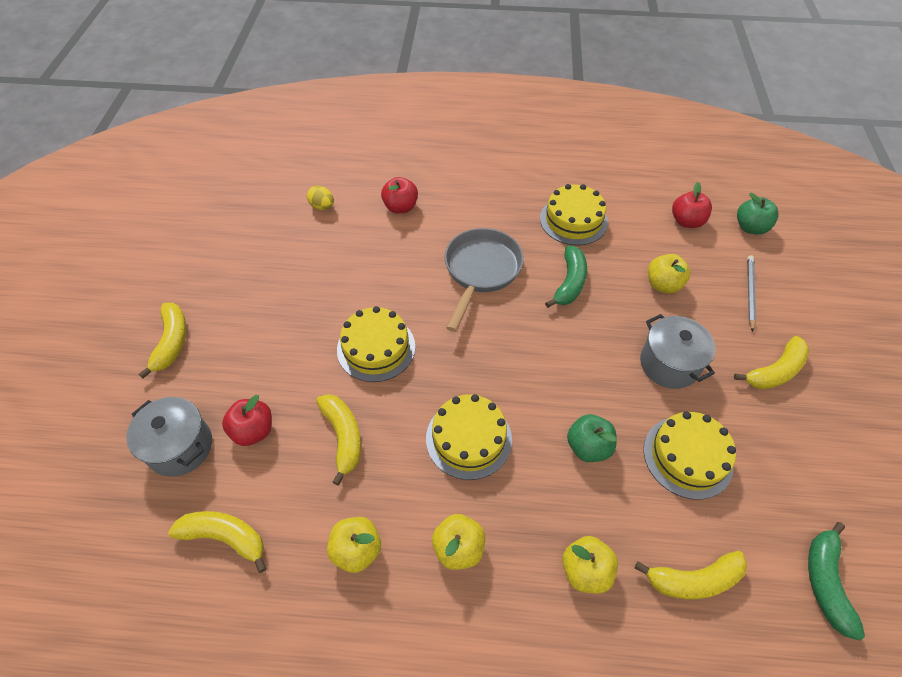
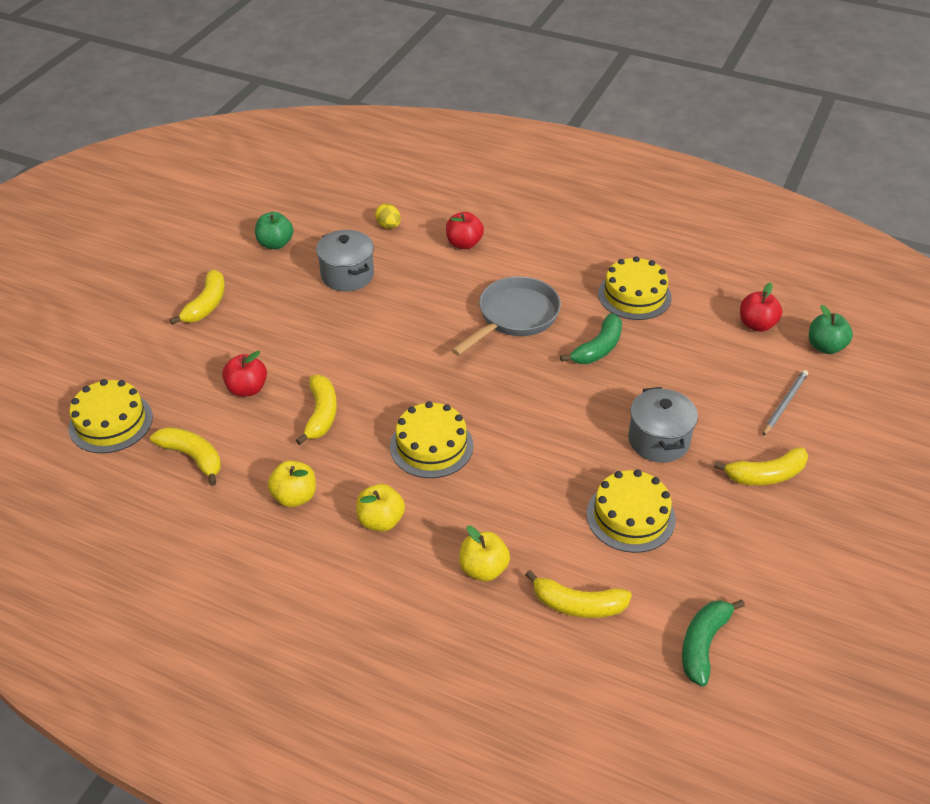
camera: 20 degrees right, 10 degrees down
grey pot [126,397,212,477] -> grey pot moved to [316,230,374,292]
yellow cake [337,306,415,382] -> yellow cake moved to [68,379,153,453]
green apple [567,414,617,462] -> green apple moved to [255,212,293,249]
yellow apple [648,254,691,293] -> none

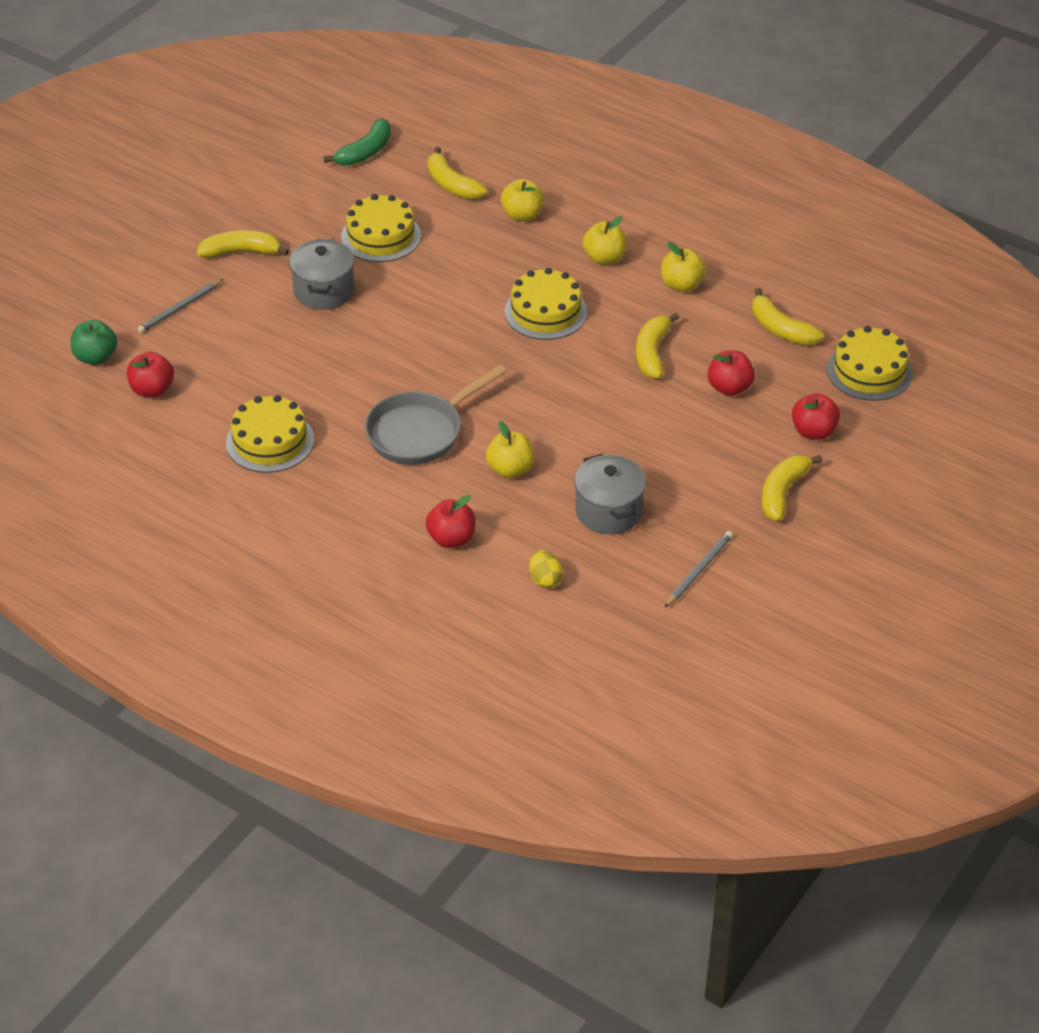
camera: 170 degrees left, 0 degrees up
green apple [255,212,293,249] -> grey pencil [664,531,733,608]
yellow banana [525,570,632,618] -> yellow banana turned 150 degrees counterclockwise [428,147,487,199]
green banana [560,313,622,364] -> none
none -> yellow apple [486,421,535,478]
none -> red apple [792,393,840,440]

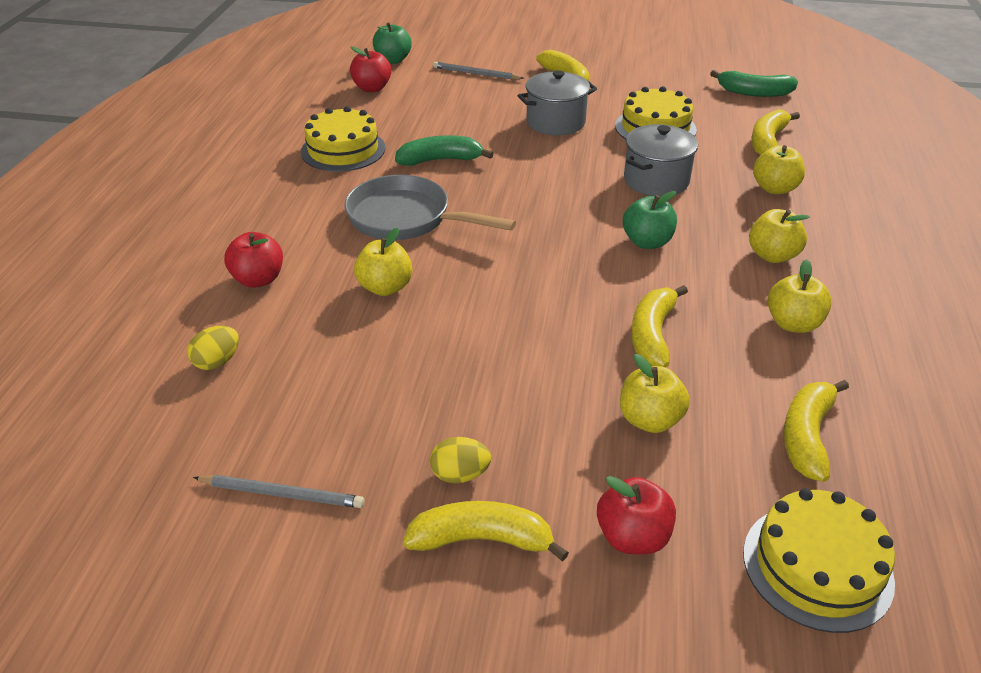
camera: 65 degrees right, 5 degrees down
yellow cake [505,268,587,340] -> green apple [623,191,677,249]
grey pot [574,454,646,534] -> grey pot moved to [624,124,698,197]
yellow banana [636,313,679,379] -> yellow banana turned 60 degrees counterclockwise [631,285,688,367]
red apple [708,350,755,396] -> yellow apple [620,354,690,433]
none -> green banana [395,135,494,166]
none -> yellow egg [430,437,491,483]

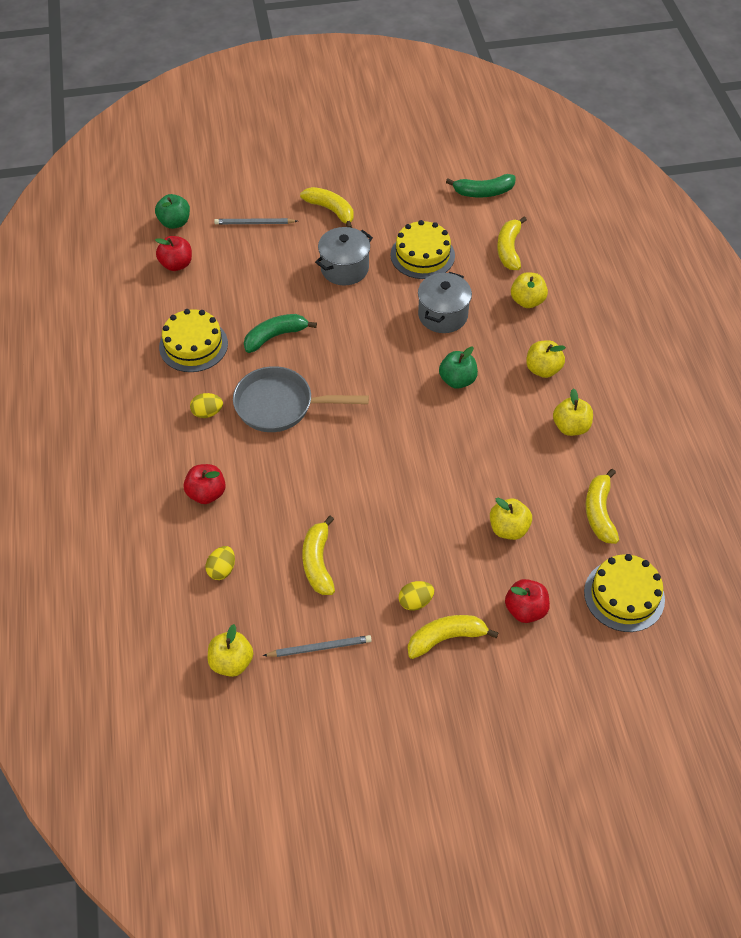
camera: 20 degrees left, 15 degrees up
yellow apple [354,228,412,296] -> yellow apple moved to [208,624,253,677]
yellow banana [631,285,688,367] -> yellow banana moved to [302,516,335,595]
none -> yellow egg [190,393,223,418]

